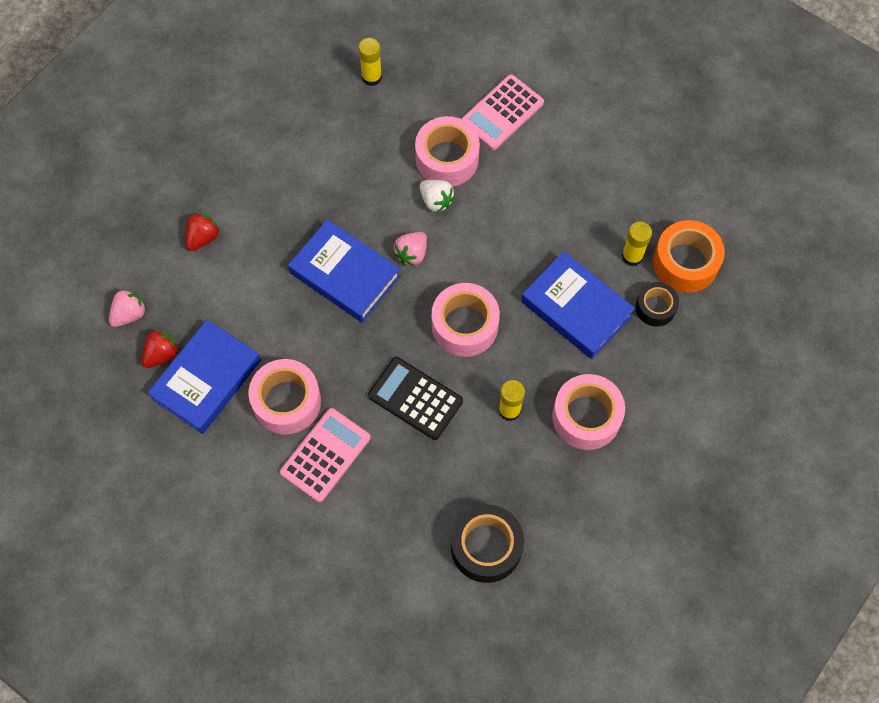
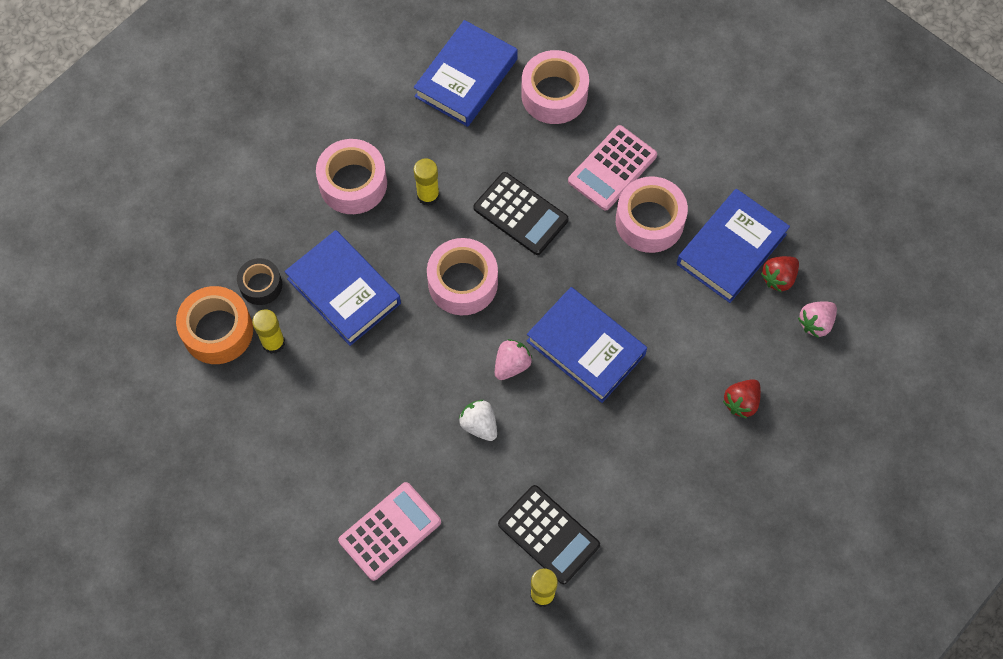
camera: 175 degrees left, 0 degrees up
pink tape [415,116,480,187] -> pink tape moved to [521,50,589,124]
black tape [451,504,524,583] -> blue book [414,20,518,127]
none -> black calculator [498,485,600,584]

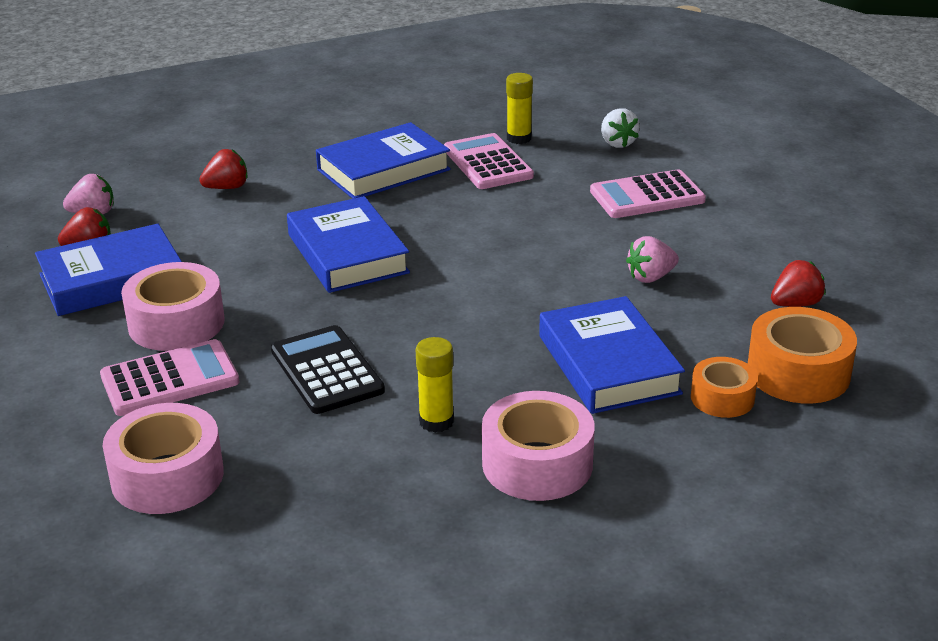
camera: 155 degrees left, 35 degrees down
black tape [237,258,282,305] -> orange tape [691,357,758,418]
yellow glue stick [252,309,285,354] -> none
blue book [414,20,518,127] -> blue book moved to [316,122,451,199]
pink tape [427,238,498,315] -> none
white strawberry [459,400,497,441] -> white strawberry moved to [601,108,640,148]
pink strawberry [495,339,532,380] -> pink strawberry moved to [626,236,679,283]
black calculator [498,485,600,584] -> pink calculator [444,133,534,189]
none -> red strawberry [771,260,825,307]

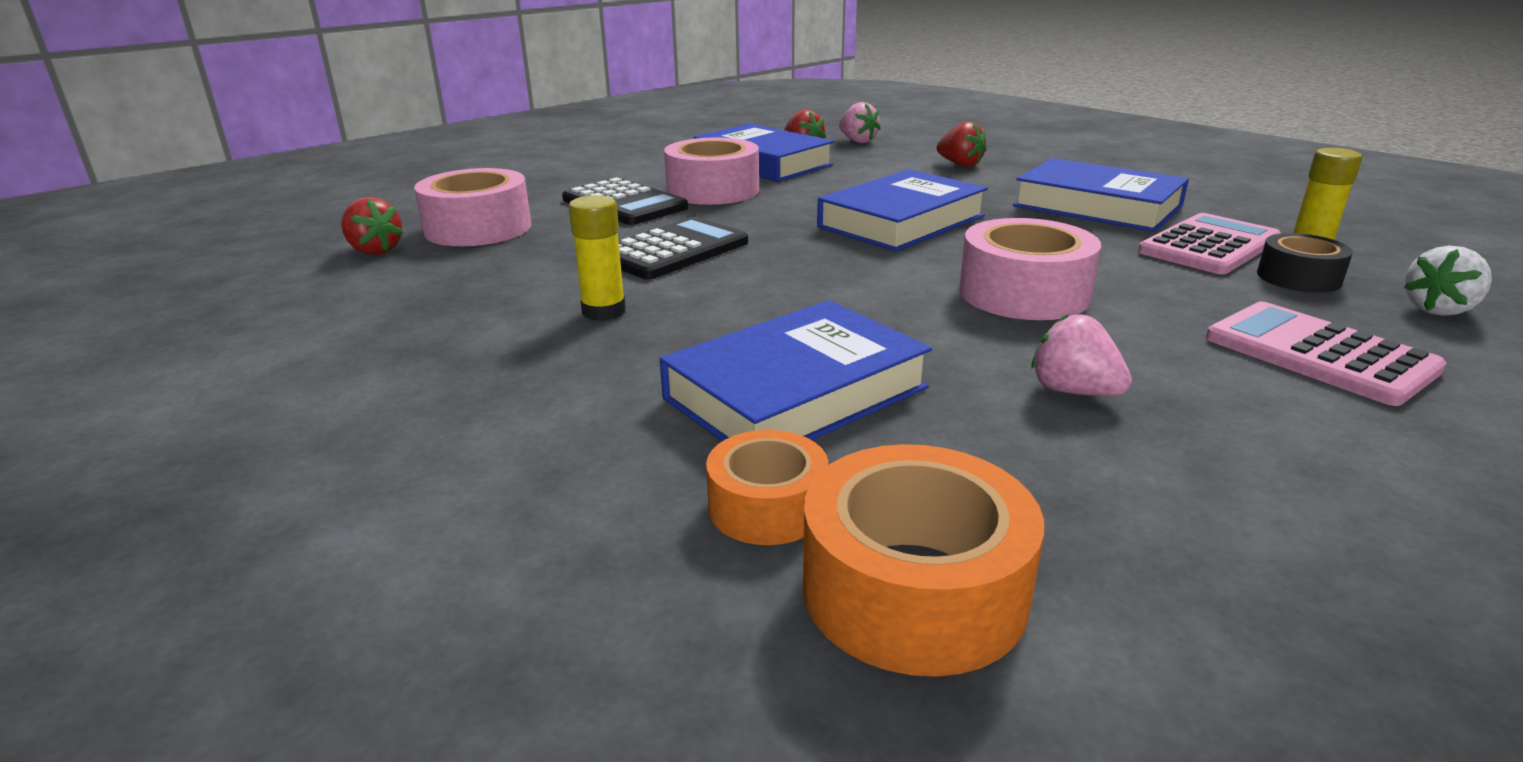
camera: 70 degrees right, 5 degrees down
pink calculator [100,339,239,416] -> black calculator [562,177,688,225]
pink tape [482,391,595,501] -> pink tape moved to [959,218,1101,320]
red strawberry [771,260,825,307] -> red strawberry moved to [341,197,403,255]
none -> black tape [1257,233,1353,293]

